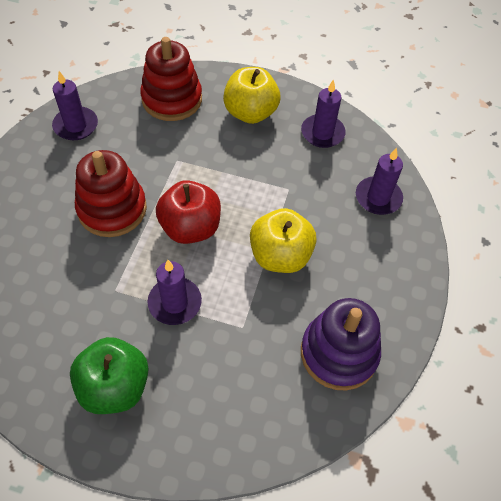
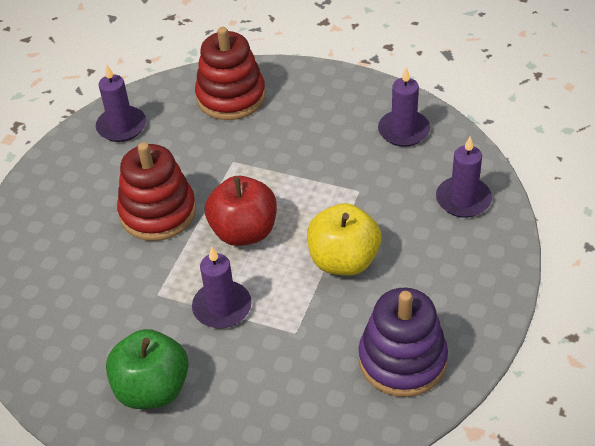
camera: 10 degrees right, 10 degrees down
yellow apple [223,67,280,124] -> none

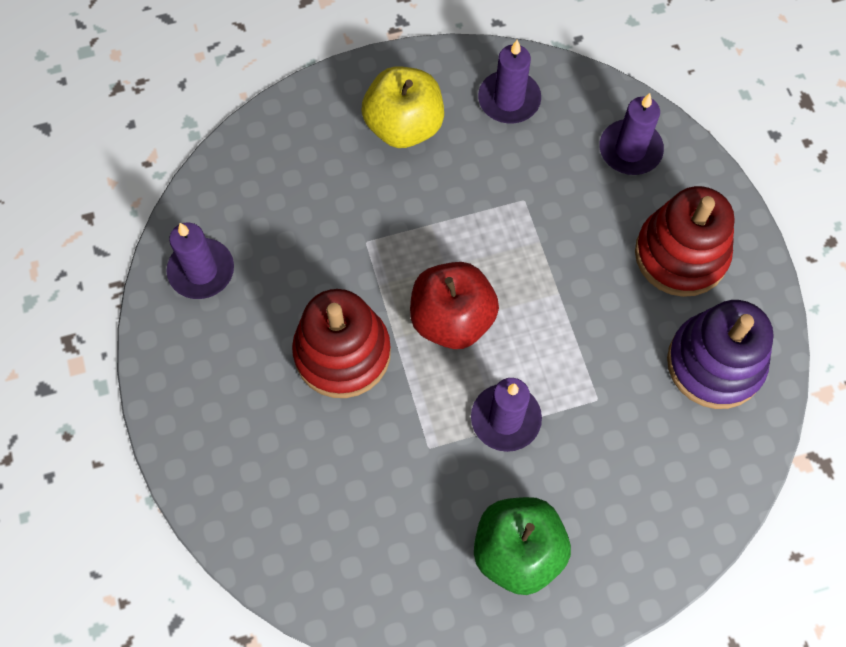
camera: 40 degrees left, 20 degrees up
red stacking toy [195,27,266,120] -> red stacking toy moved to [635,186,734,297]
yellow apple [307,203,381,276] -> yellow apple moved to [361,67,444,148]

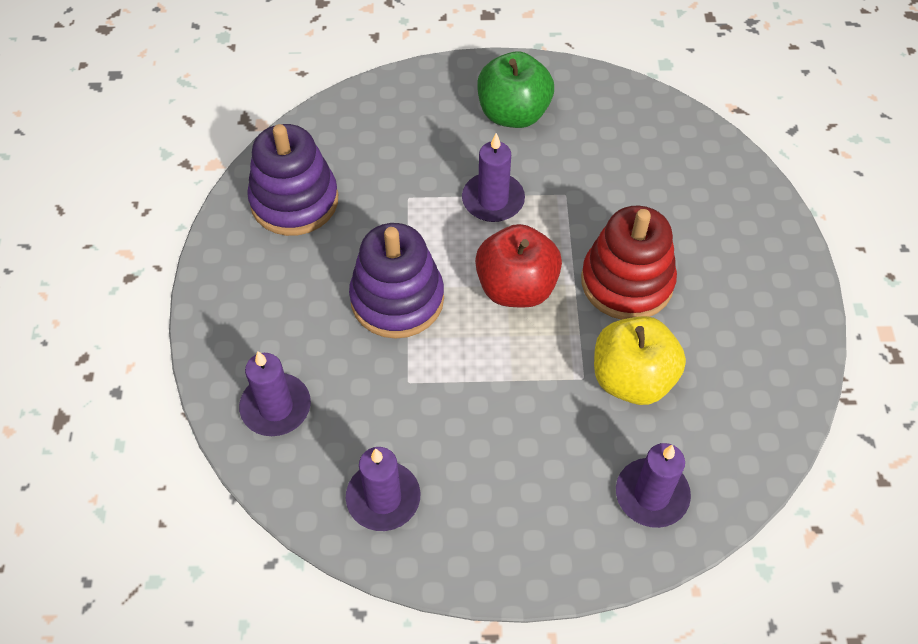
camera: 165 degrees left, 10 degrees down
purple candle [167,223,234,299] -> purple candle moved to [616,443,691,528]
yellow apple [361,67,444,148] -> yellow apple moved to [594,316,686,405]
red stacking toy [635,186,734,297] -> none
none -> purple stacking toy [349,223,444,339]

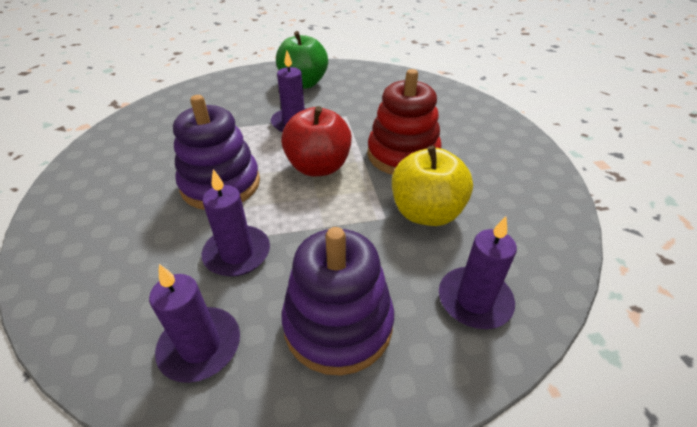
camera: 10 degrees left, 15 degrees down
purple candle [239,351,311,436] -> purple candle moved to [202,169,270,277]
purple stacking toy [247,124,338,236] -> purple stacking toy moved to [282,227,394,375]

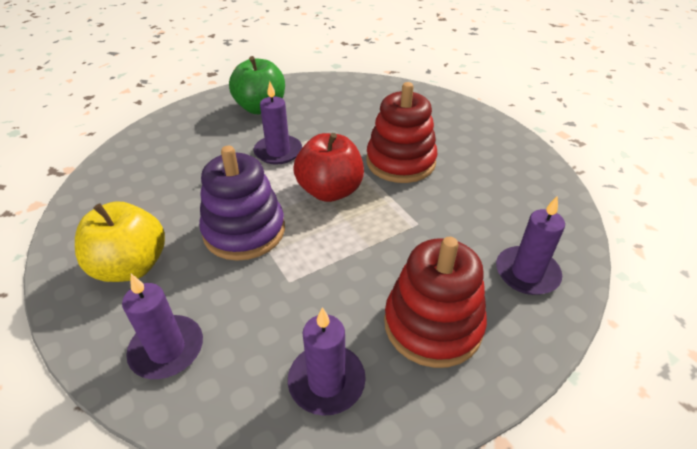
camera: 20 degrees left, 0 degrees up
purple candle [202,169,270,277] -> purple candle moved to [122,274,203,379]
purple stacking toy [282,227,394,375] -> red stacking toy [384,237,487,368]
yellow apple [392,145,473,226] -> yellow apple moved to [75,201,165,282]

